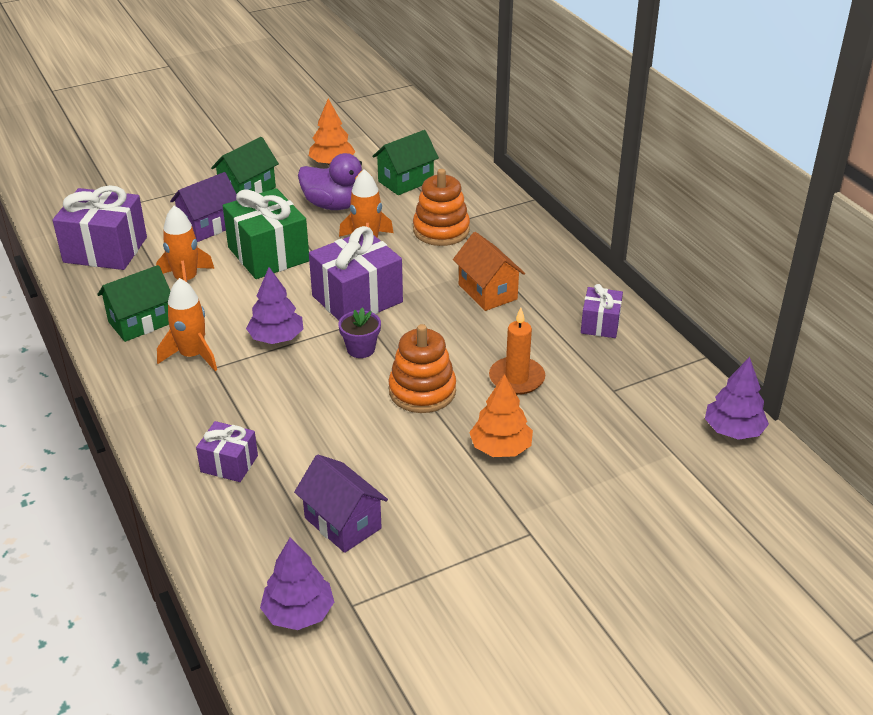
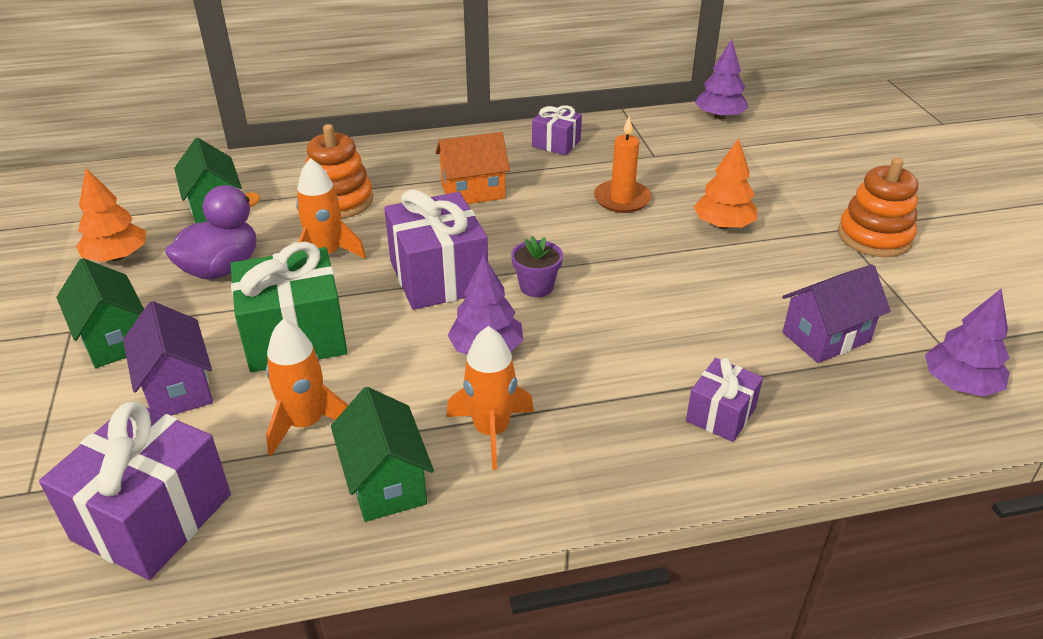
camera: 75 degrees left, 0 degrees up
orange stacking toy [388,324,456,413] -> orange stacking toy moved to [838,158,918,257]

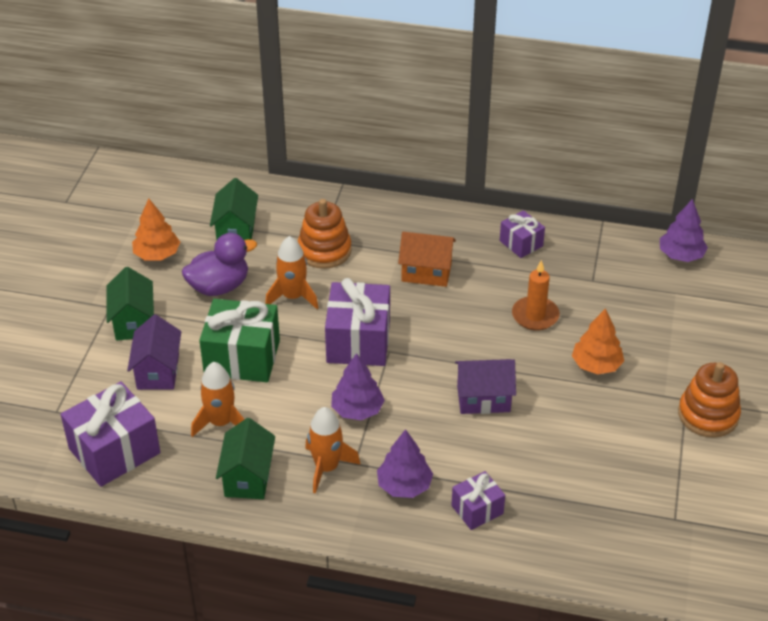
camera: 25 degrees right, 5 degrees up
purple flower pot [511,236,563,297] -> none
purple house [782,264,891,363] -> purple house moved to [455,359,516,414]
purple tree [925,289,1010,397] -> purple tree moved to [377,429,433,498]

